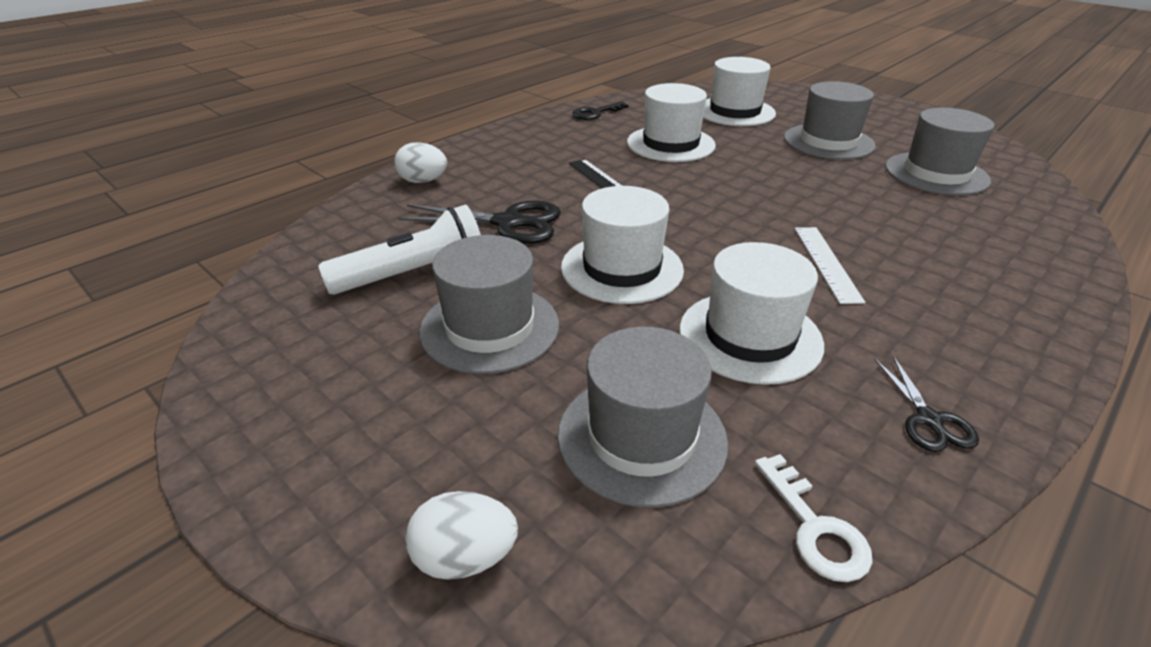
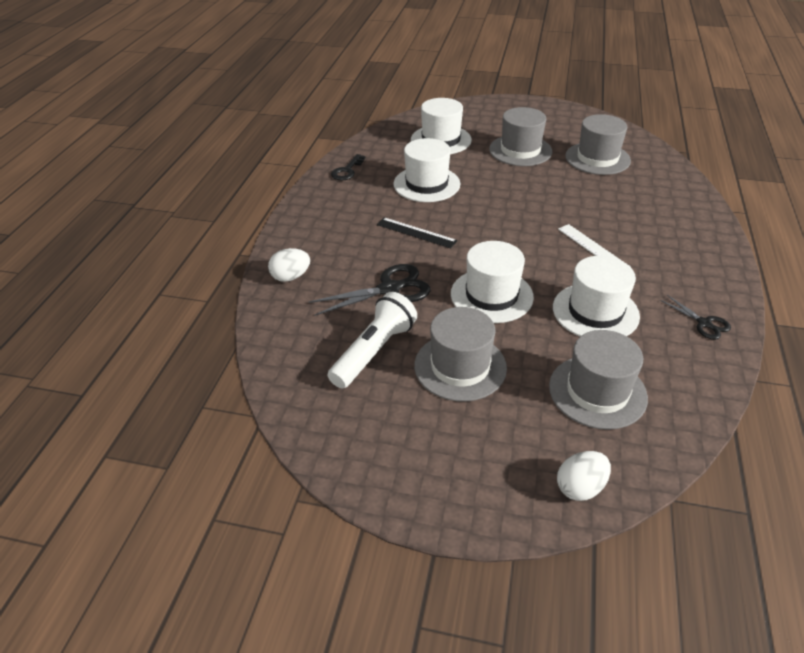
camera: 30 degrees left, 5 degrees up
white key [755,454,873,582] -> none

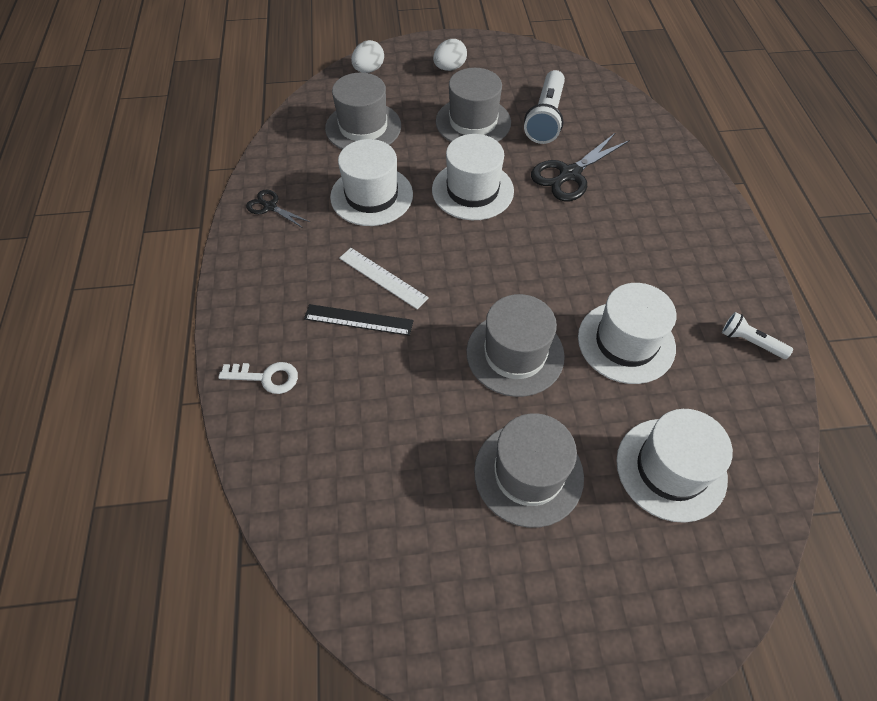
camera: 160 degrees right, 15 degrees up
white egg [268,248,310,282] -> white egg moved to [433,39,467,71]
black key [331,154,366,180] -> white flashlight [722,312,793,359]
black ruler [377,217,458,248] -> black ruler moved to [304,304,414,336]
grey hat [565,114,631,175] -> grey hat moved to [466,294,565,397]
none -> white key [218,362,298,394]

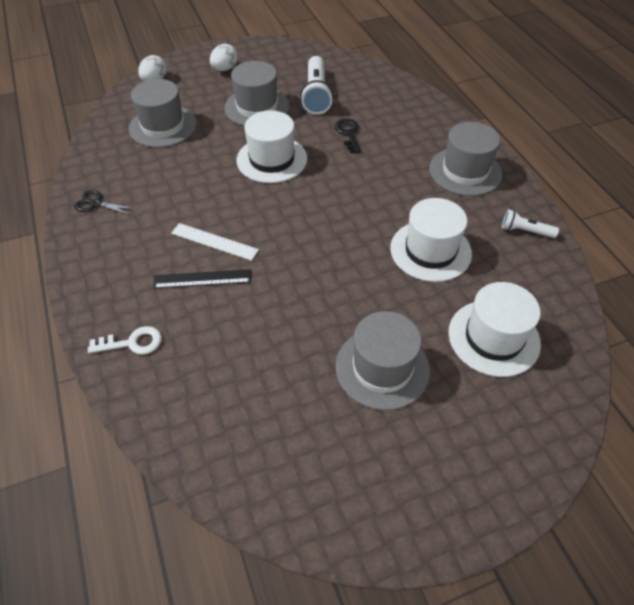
camera: 15 degrees left, 5 degrees down
white hat [330,139,413,226] -> none
grey hat [466,294,565,397] -> grey hat moved to [429,122,502,196]
black scissors [531,132,630,201] -> black key [335,119,361,153]

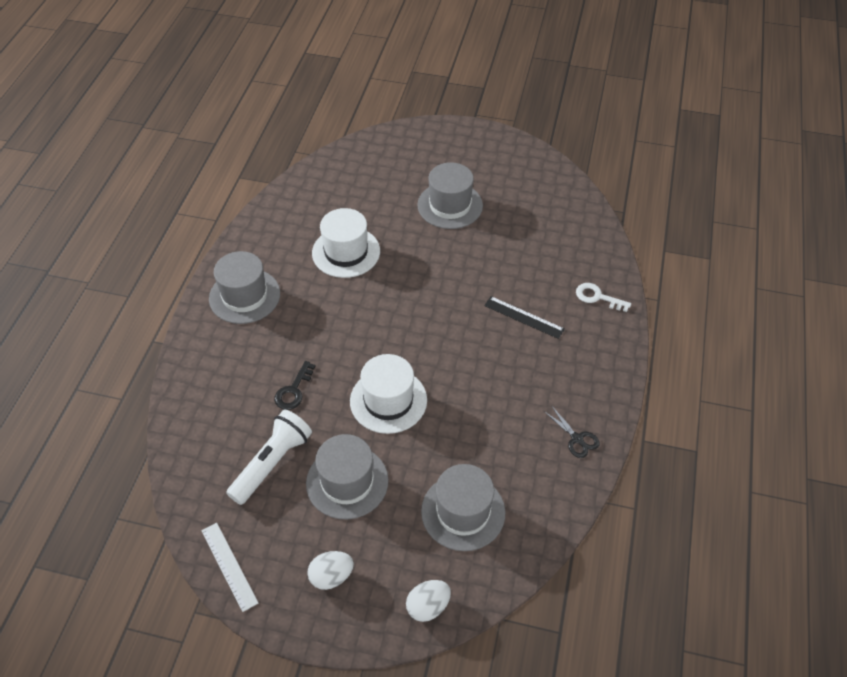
camera: 145 degrees left, 0 degrees up
white ruler [171,223,259,261] -> white ruler moved to [201,523,258,612]
white hat [448,282,541,377] -> none
white flashlight [502,209,559,238] -> none

